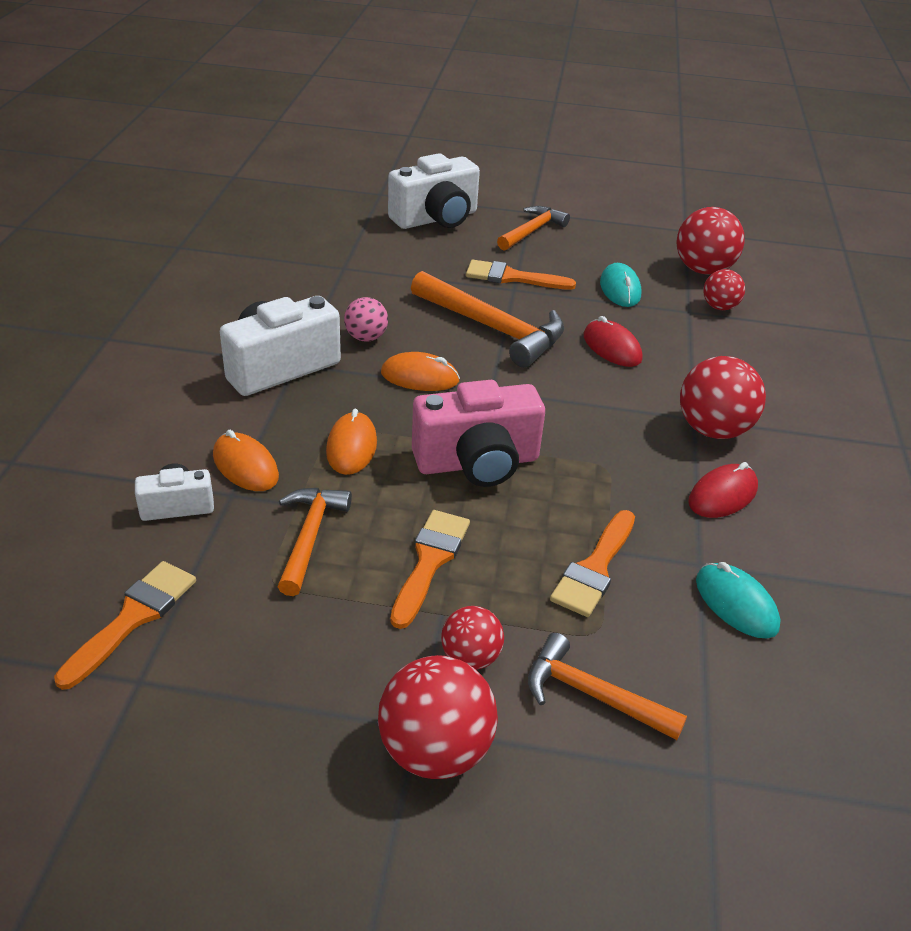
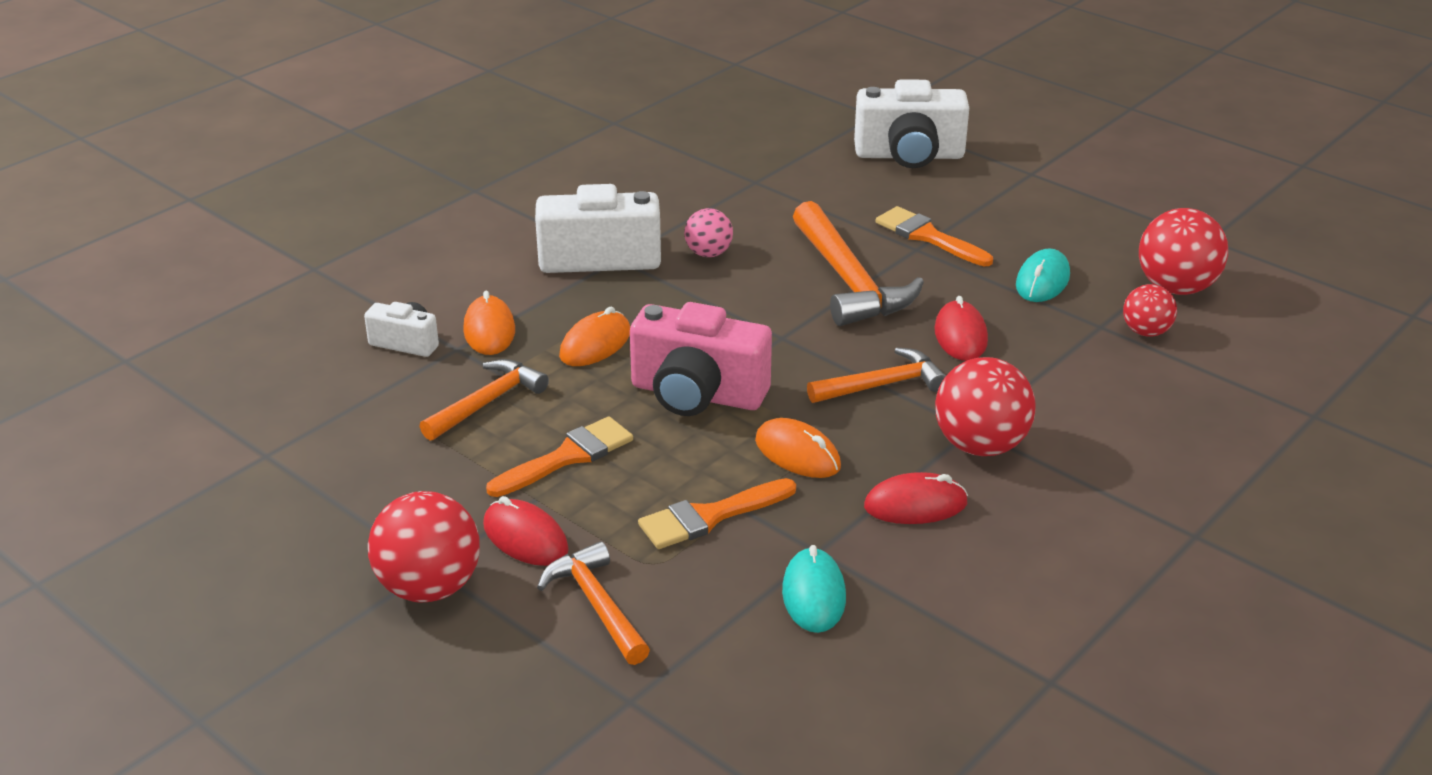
camera: 35 degrees right, 5 degrees down
orange brush [54,561,196,690] -> none
orange mouse [381,352,460,391] -> orange mouse moved to [755,418,841,478]
red ball [441,606,504,670] -> red mouse [483,496,569,566]
orange hammer [497,206,570,251] -> orange hammer moved to [807,347,946,403]

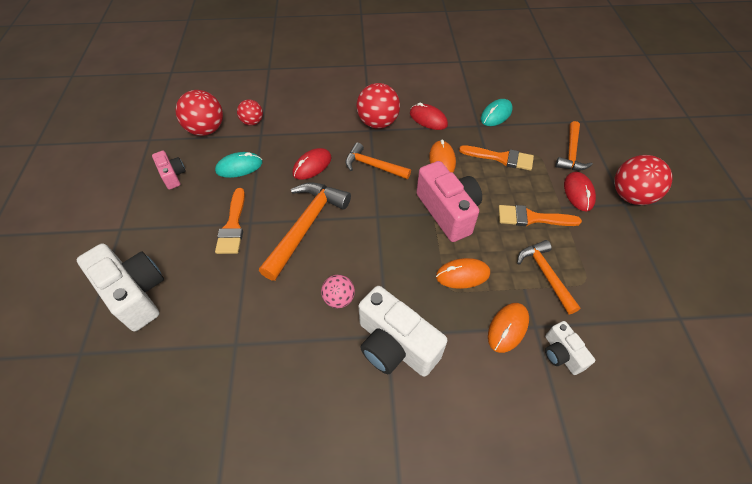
camera: 135 degrees left, 20 degrees up
orange hammer [419,359,549,441] -> orange hammer turned 75 degrees clockwise [517,240,580,314]
none -> pink camera [152,151,186,190]

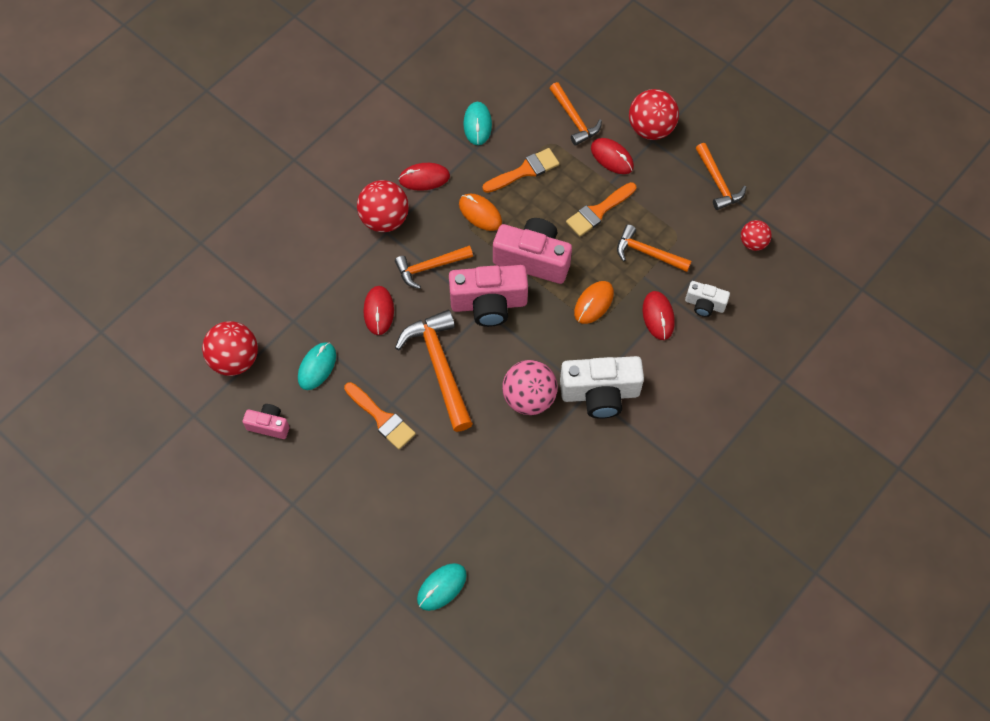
camera: 45 degrees left, 10 degrees up
white camera [77,243,164,332] -> none
red ball [237,99,263,126] -> red ball moved to [741,220,772,251]
pink ball [321,275,355,308] -> pink ball [502,360,558,415], size x1.71
orange mouse [488,303,529,353] -> red mouse [643,291,675,340]
none -> turquoise mouse [417,563,467,611]
none -> pink camera [449,265,528,327]
none -> orange hammer [696,143,746,210]

